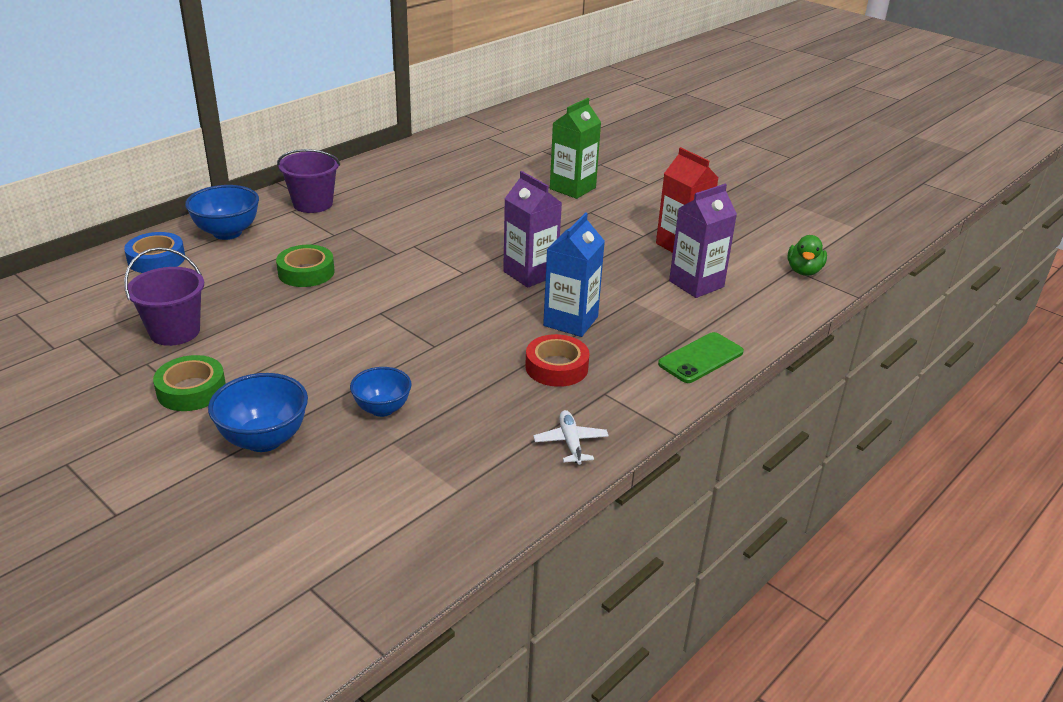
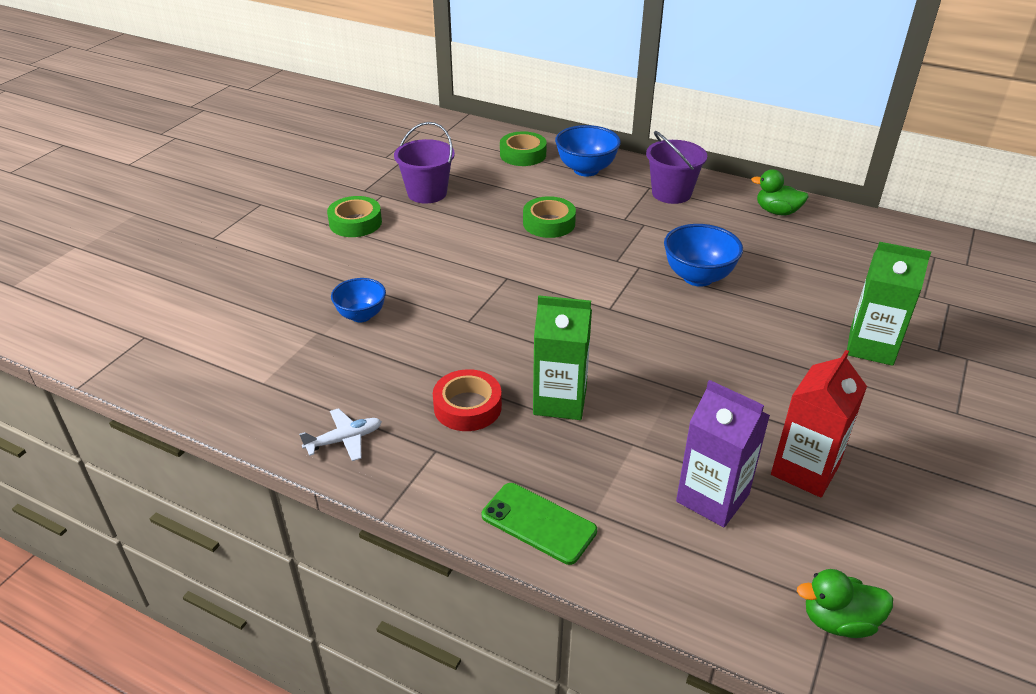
camera: 75 degrees right, 5 degrees up
blue tape [124,232,185,273] -> green tape [500,131,547,166]
blue bowl [208,373,308,452] -> blue bowl moved to [664,224,743,287]
purple carton [503,171,562,288] -> none
blue carton [543,212,605,337] -> green carton [533,295,592,420]
none -> green duck [751,169,809,215]

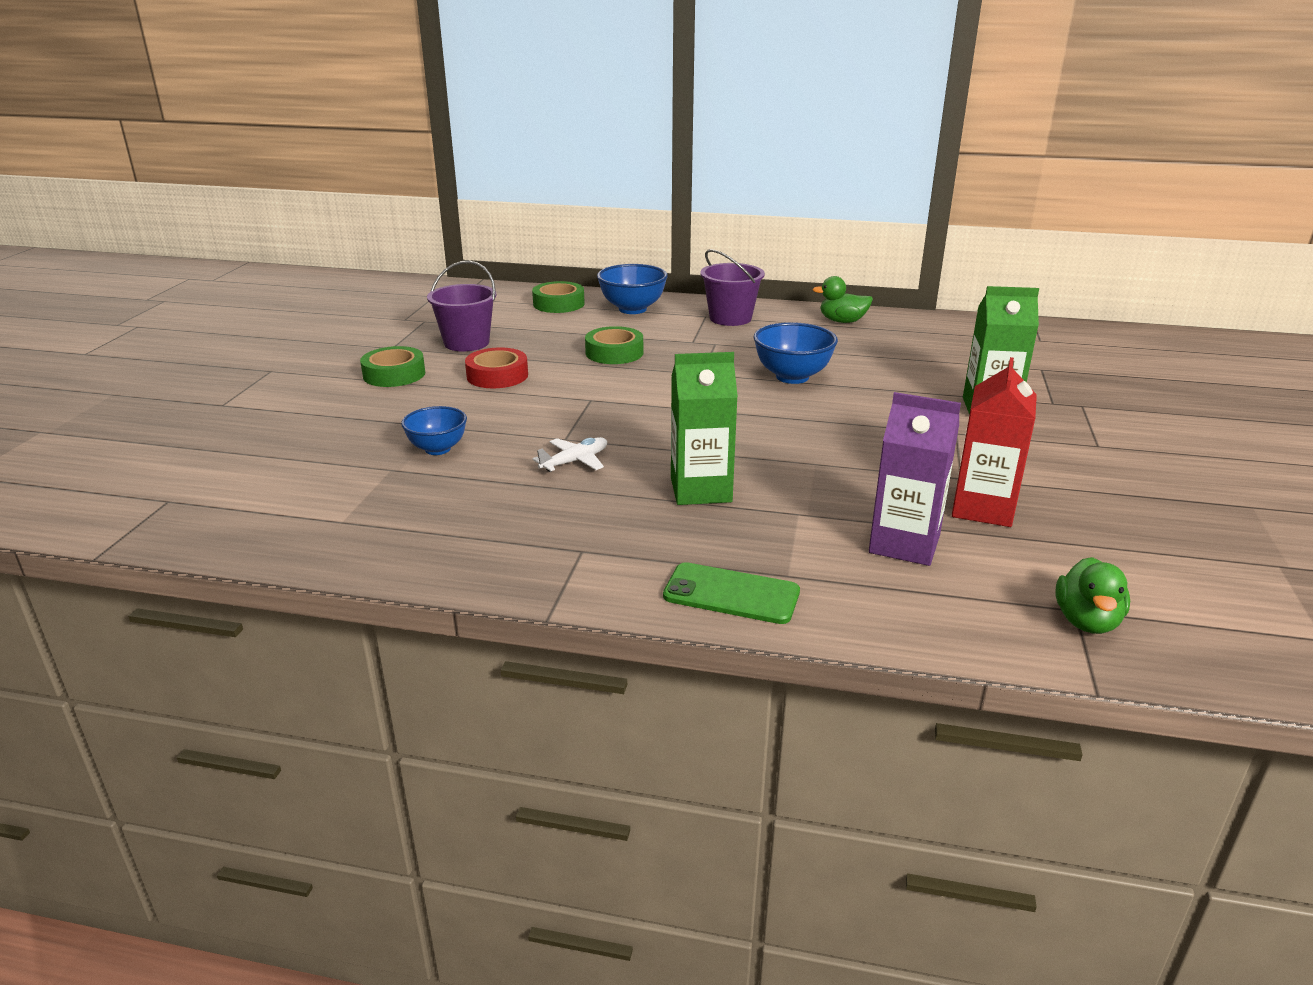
camera: 15 degrees left, 10 degrees down
white plane [299,408,382,461] -> white plane moved to [532,437,607,472]
red tape [433,369,502,431] -> red tape moved to [465,347,528,388]
green duck [797,569,893,638] -> green duck turned 60 degrees counterclockwise [1056,557,1130,634]

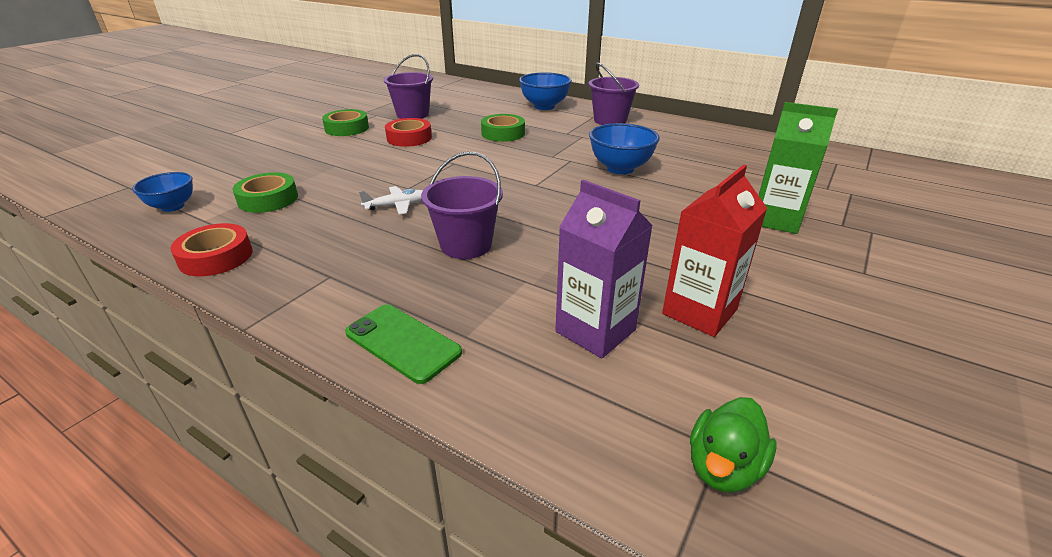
camera: 20 degrees right, 5 degrees up
blue bowl [401,406,467,455] -> blue bowl moved to [132,172,193,212]
green tape [532,281,585,313] -> green tape moved to [233,172,298,213]
green carton [671,352,738,505] -> purple bucket [421,152,503,259]
green duck [812,276,873,323] -> none
none -> red tape [170,223,253,276]

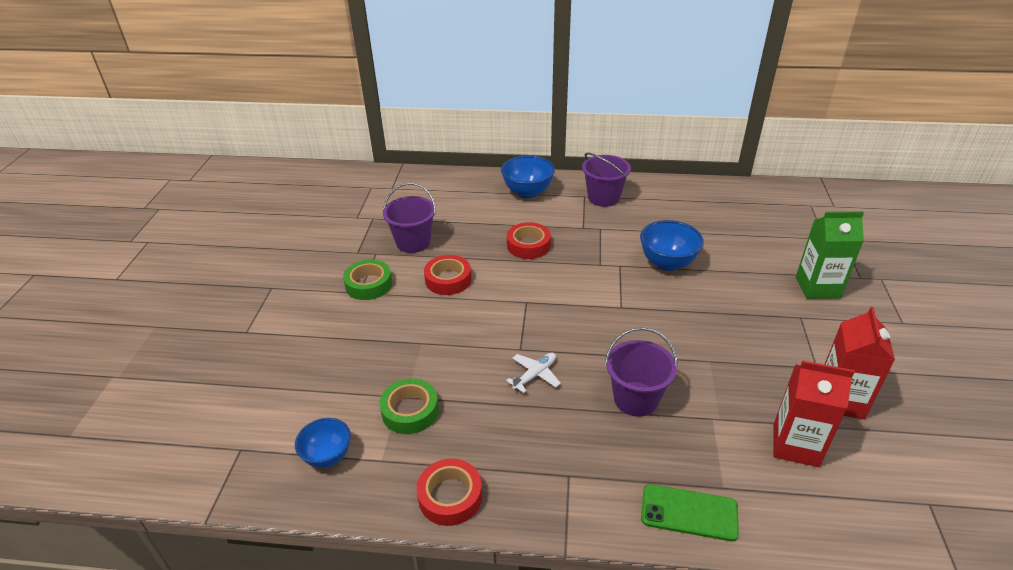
camera: 25 degrees left, 5 degrees up
green tape [481,114,525,142] -> red tape [507,222,551,259]
purple carton [555,180,653,358] -> red carton [773,361,854,467]
green duck [690,397,777,492] -> none

